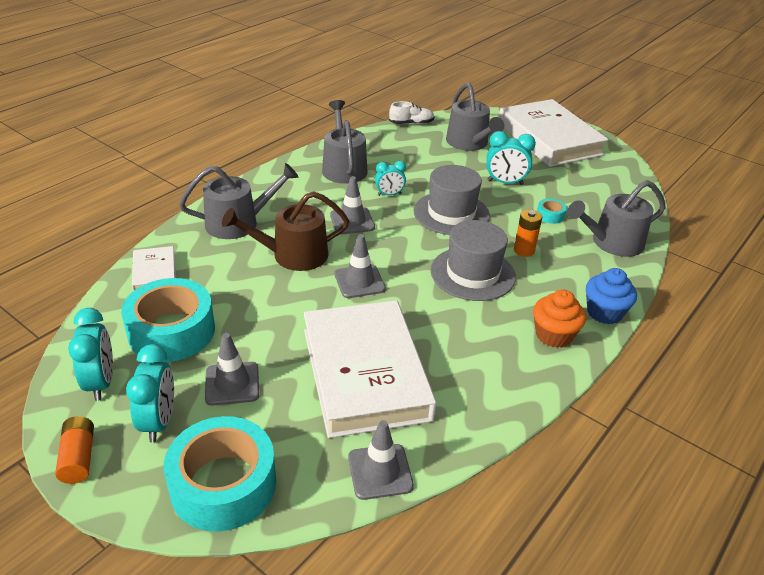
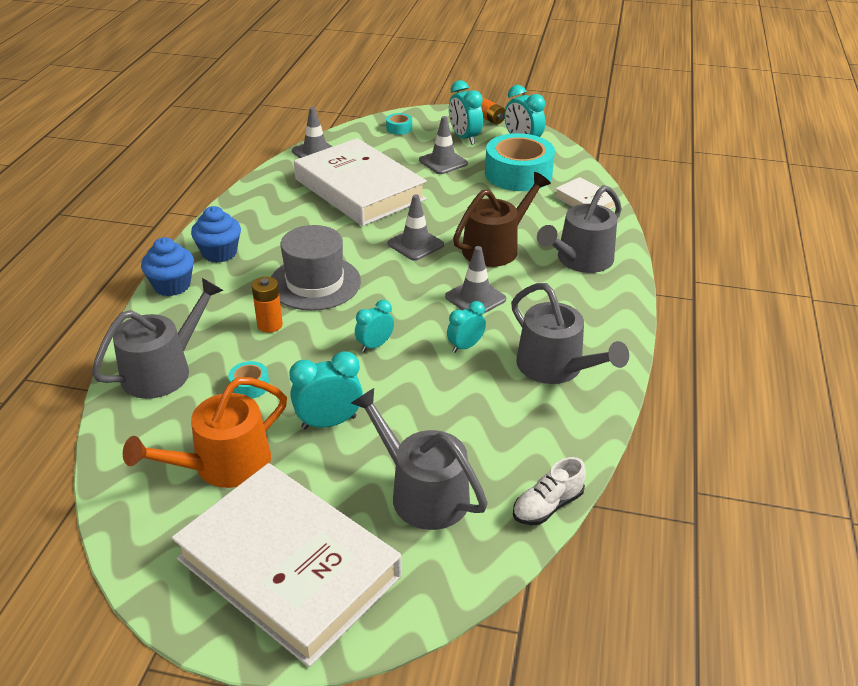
camera: 155 degrees right, 0 degrees up
turquoise tape [164,416,276,531] -> turquoise tape [386,113,412,135], size x0.42
grey hat [414,165,490,235] -> turquoise clock [355,300,394,352]
orange cupcake [533,290,586,348] -> blue cupcake [191,206,241,263]
none -> orange watering can [123,377,287,488]

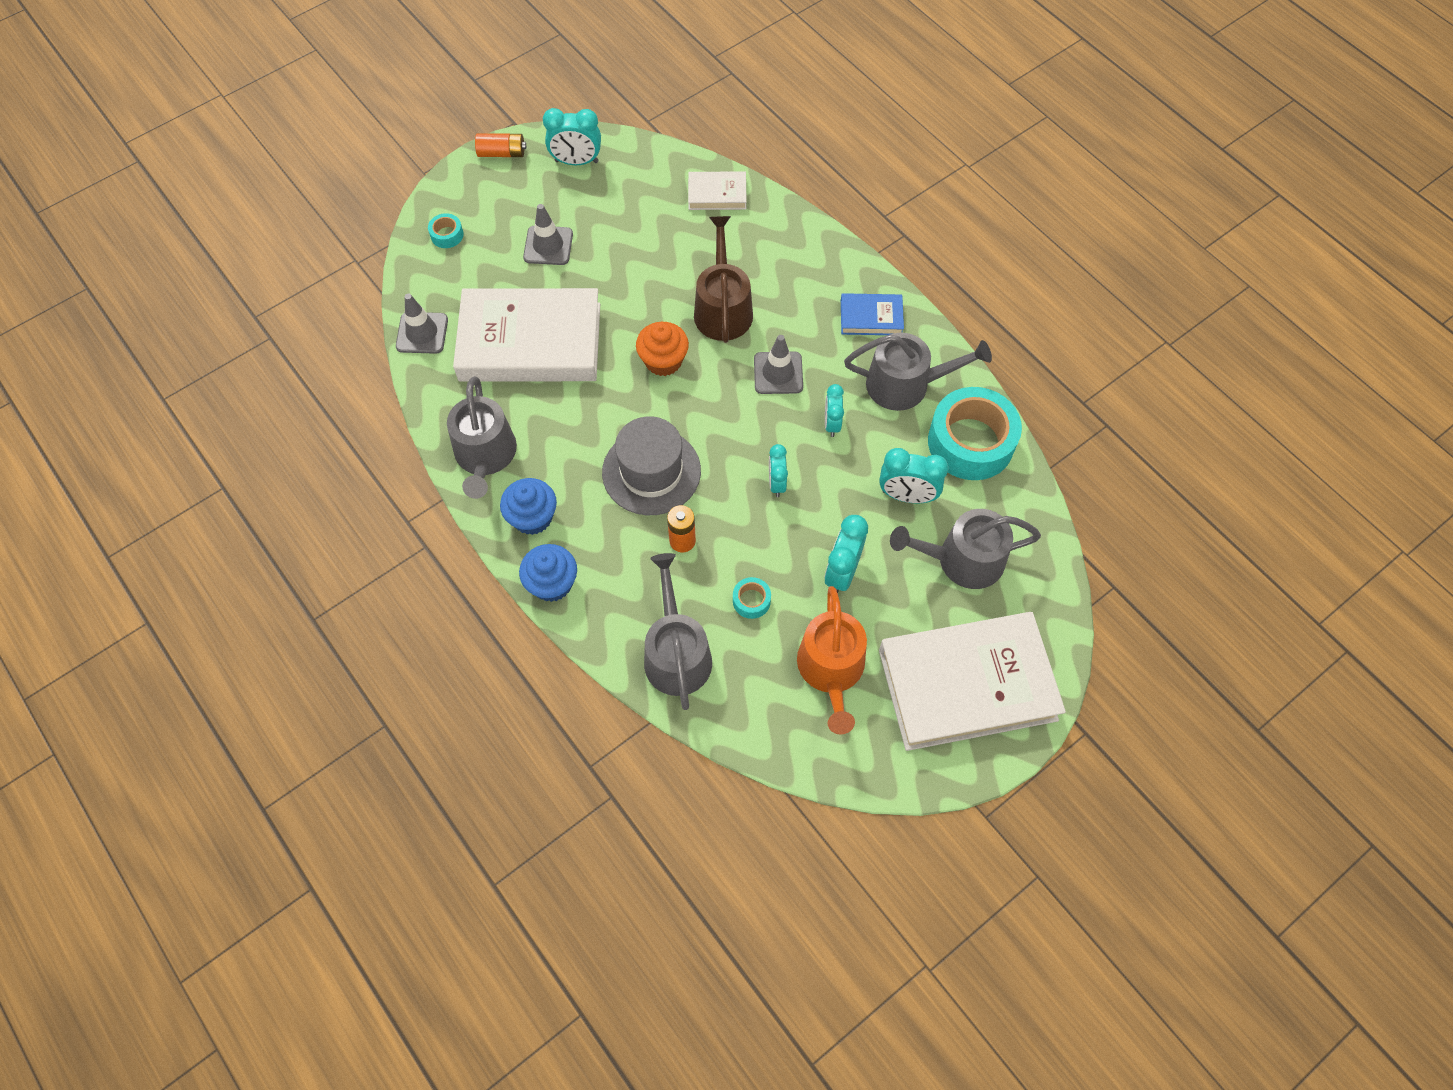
camera: 50 degrees left, 25 degrees up
grey traffic cone [388,194,444,261] -> orange cupcake [636,322,689,376]
turquoise clock [449,80,483,145] -> turquoise clock moved to [879,448,948,503]
turquoise tape [485,133,555,191] -> turquoise tape moved to [928,387,1022,480]
white shoe [513,457,586,525] -> none
grey watering can [537,185,622,273] -> grey watering can moved to [447,376,517,499]
none -> blue book [841,293,904,335]

